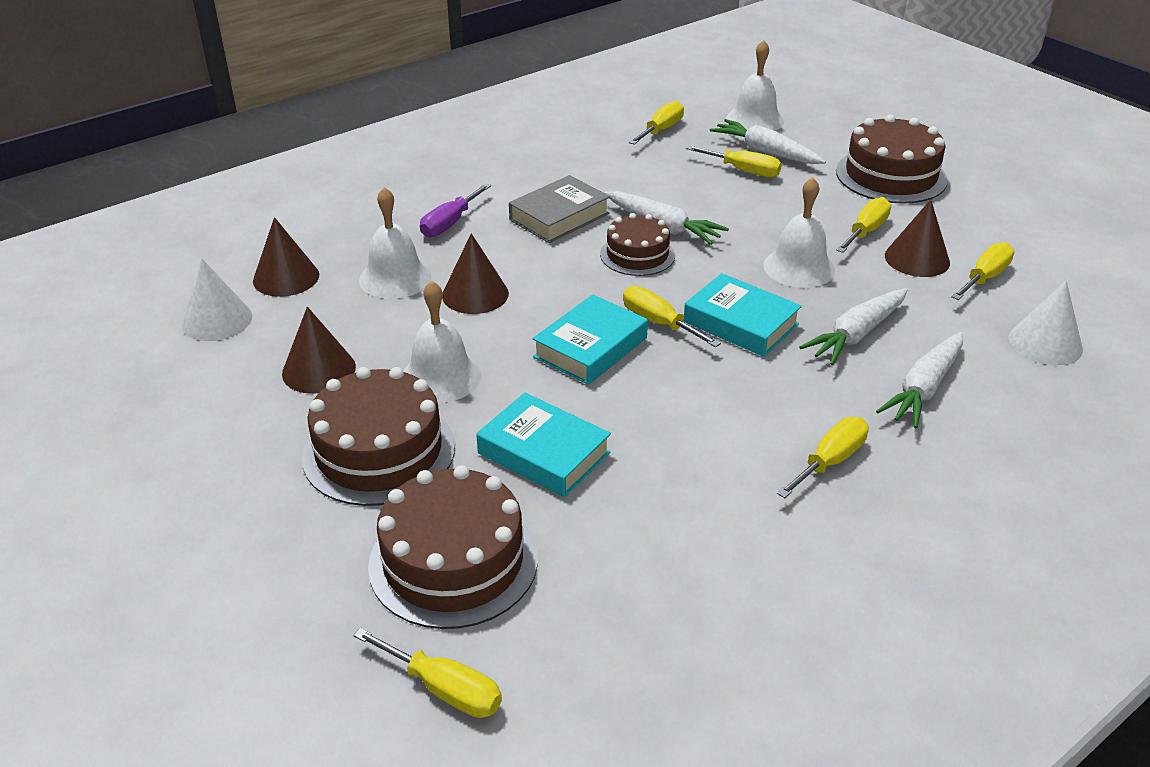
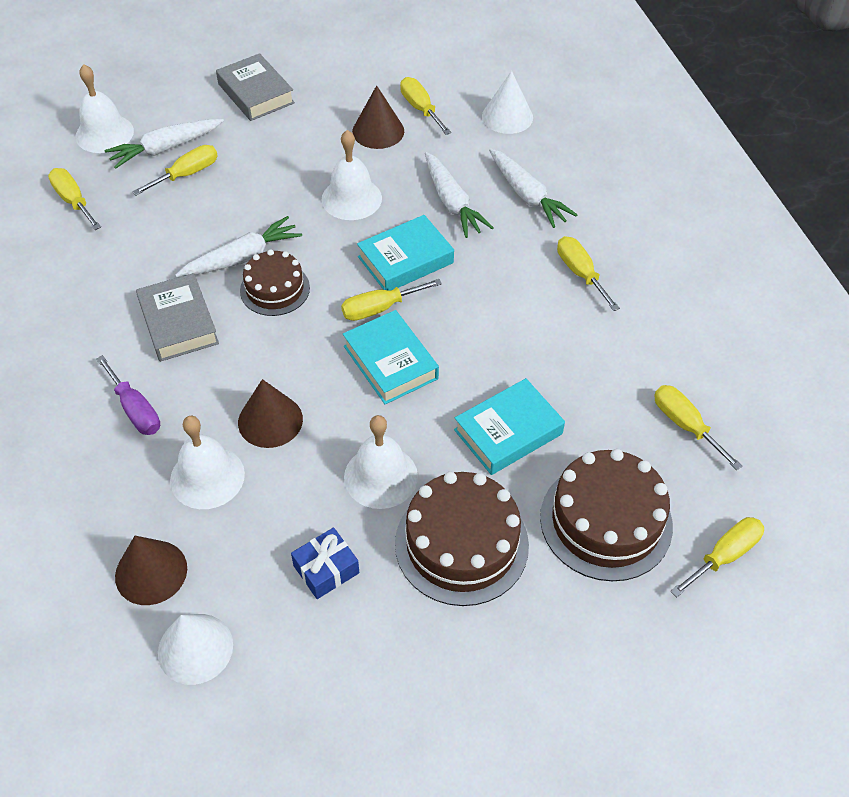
camera: 70 degrees left, 15 degrees up
brown cone [282,307,356,394] -> blue gift [291,527,359,599]
brown cake [836,114,948,204] -> grey book [216,53,295,121]
yellow screwdriver [836,197,891,253] -> yellow screwdriver moved to [654,385,742,470]

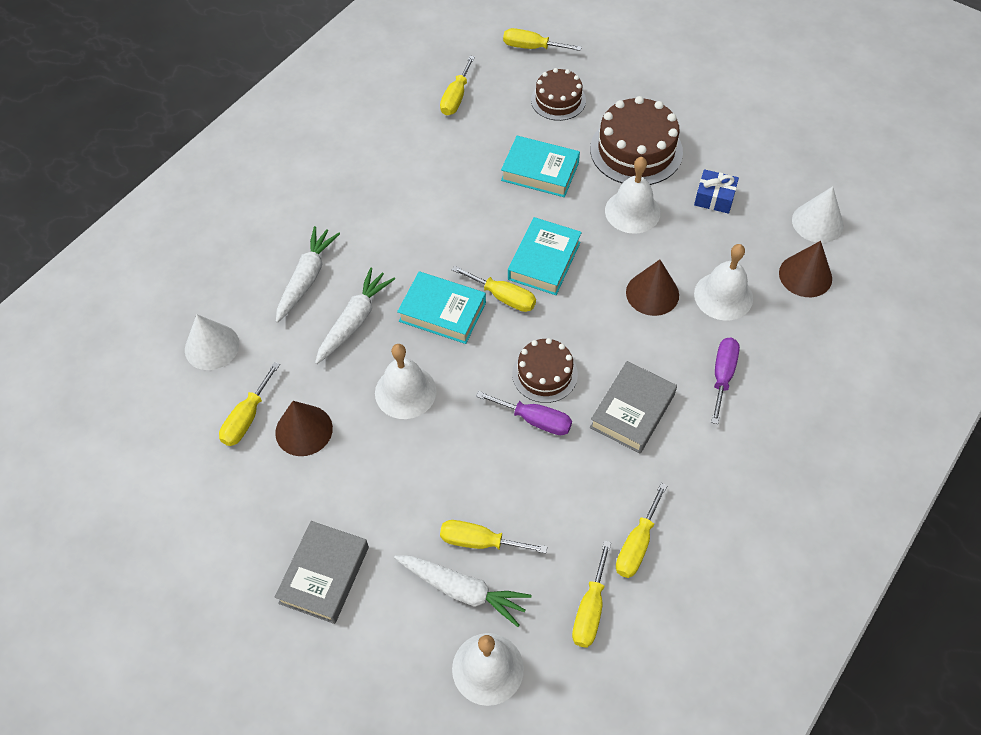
camera: 125 degrees left, 5 degrees up
white carrot [175,216,302,277] -> purple screwdriver [476,391,572,435]
brown cake [540,449,673,581] -> brown cake [531,68,586,121], size x0.62
yellow screwdriver [557,236,620,311] -> yellow screwdriver moved to [616,483,668,578]

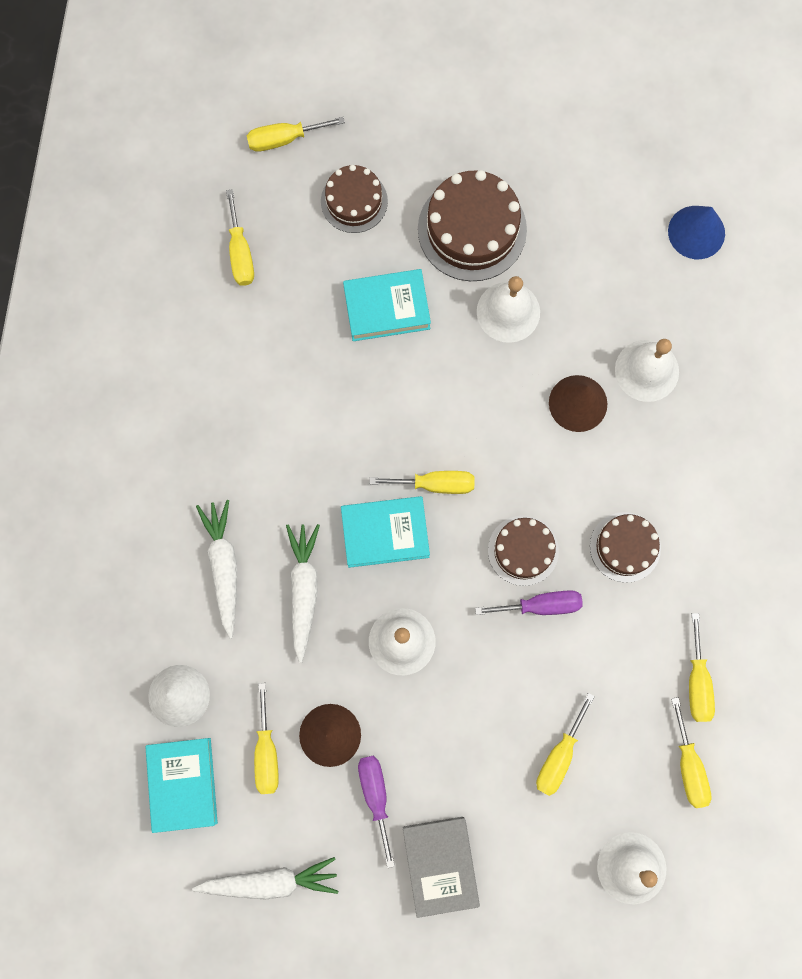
camera: 30 degrees left, 20 degrees up
white carrot [394,555,531,627] -> white carrot moved to [192,857,338,900]
yellow screwdriver [440,520,547,553] -> yellow screwdriver turned 45 degrees counterclockwise [536,693,595,796]
turquoise book [508,217,582,295] -> turquoise book moved to [145,738,218,833]
grey book [590,361,677,453] -> brown cake [590,512,661,583]
blue gift [694,169,739,214] -> none
purple screwdriver [711,338,740,424] -> purple screwdriver moved to [358,756,395,868]
brown cone [779,241,832,297] -> none
white cone [792,186,844,243] -> blue cone [668,206,725,259]

